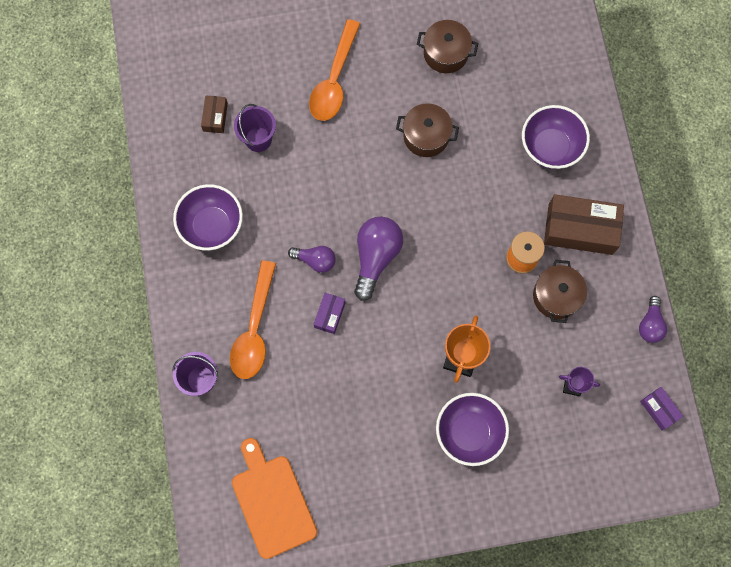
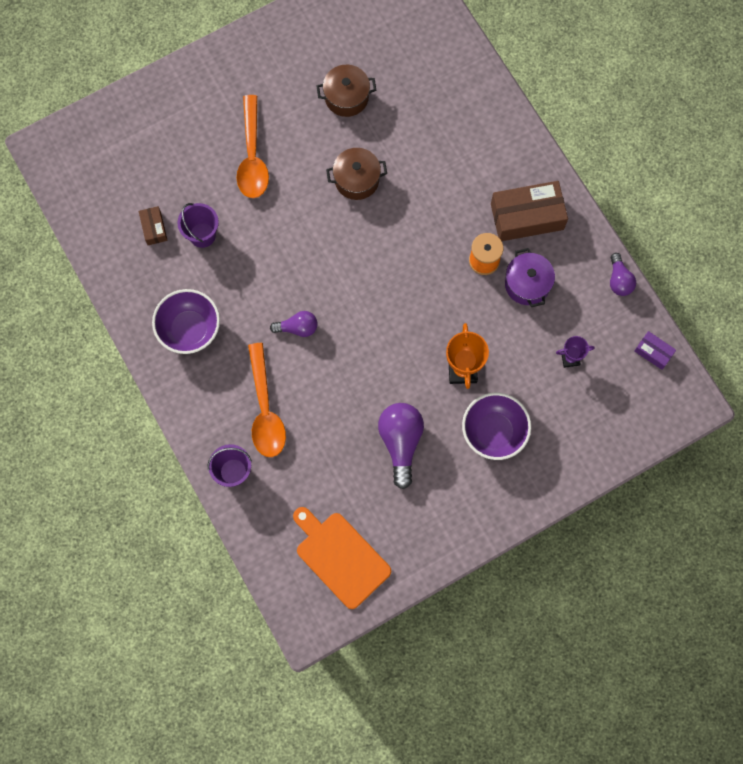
camera: 20 degrees left, 0 degrees up
purple box [313,293,346,334] -> none
purple light bulb [354,216,403,301] -> purple light bulb moved to [378,403,424,489]
purple bowl [522,105,590,169] -> none
brown pot [533,260,587,323] -> purple pot [505,248,555,307]

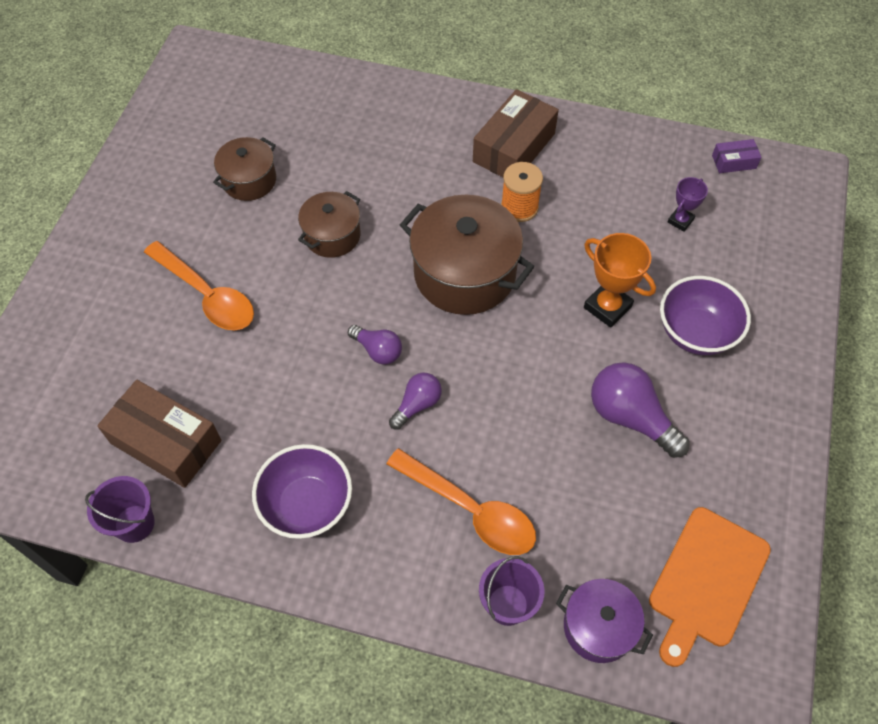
camera: 45 degrees left, 15 degrees down
brown box [139,206,168,245] -> brown box [97,380,221,488], size x2.05
purple bucket [177,203,219,248] -> purple bucket moved to [85,476,155,543]
orange cutting board [293,507,391,609] -> orange cutting board turned 60 degrees counterclockwise [649,507,771,667]
purple pot [505,248,555,307] -> purple pot moved to [556,579,653,663]
purple light bulb [610,253,636,296] -> purple light bulb moved to [348,325,402,365]
none -> brown pot [400,195,535,315]

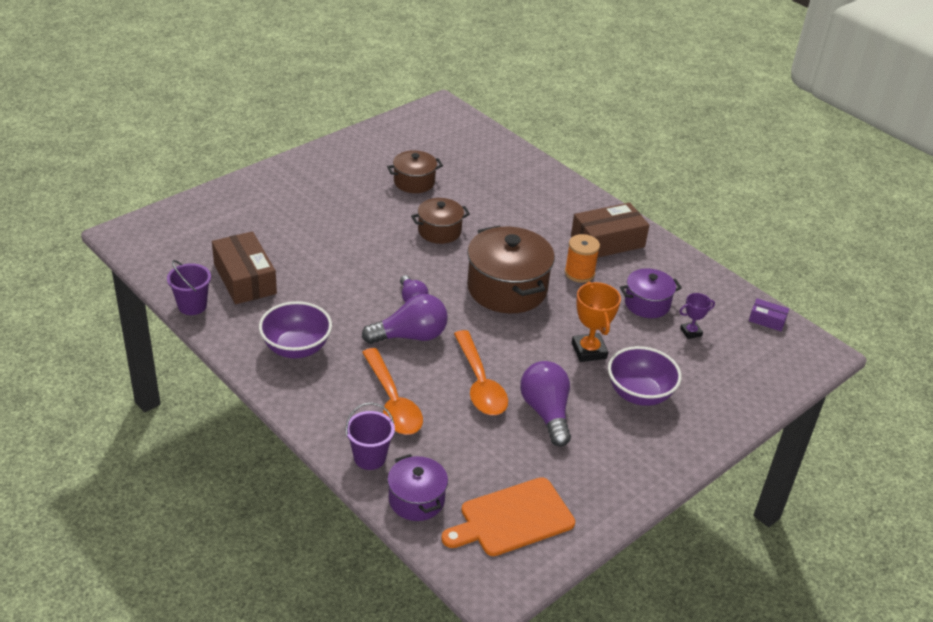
camera: 30 degrees right, 20 degrees down
orange spoon [144,241,254,330] -> orange spoon moved to [454,330,508,415]
purple light bulb [389,373,442,430] -> purple light bulb [362,294,448,344], size x1.70
none -> purple pot [620,268,682,318]

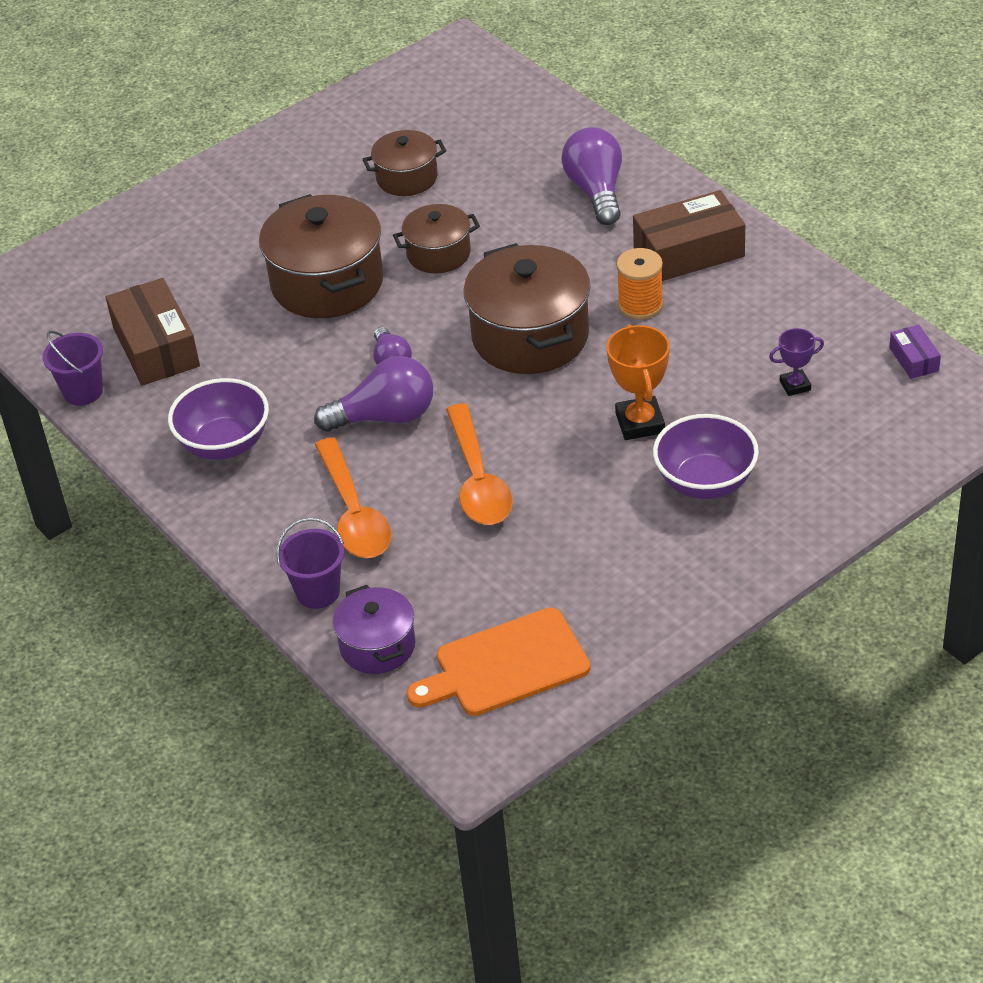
camera: 10 degrees right, 5 degrees up
purple light bulb [520,361,571,447] -> purple light bulb moved to [561,127,622,225]
purple pot [620,268,682,318] -> none
purple box [749,298,789,331] -> purple box turned 45 degrees clockwise [889,324,941,379]
none -> brown pot [259,194,384,318]

